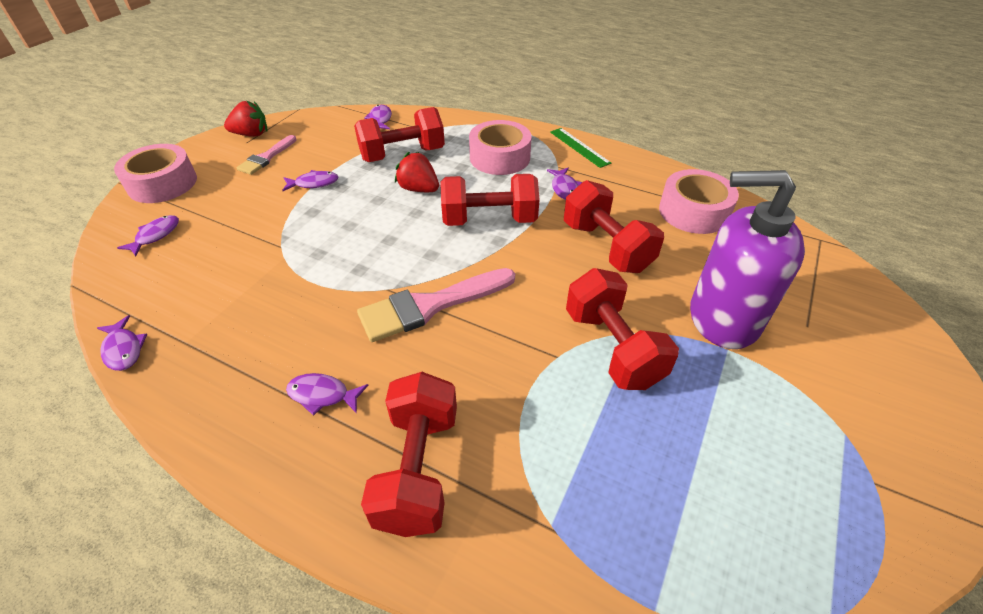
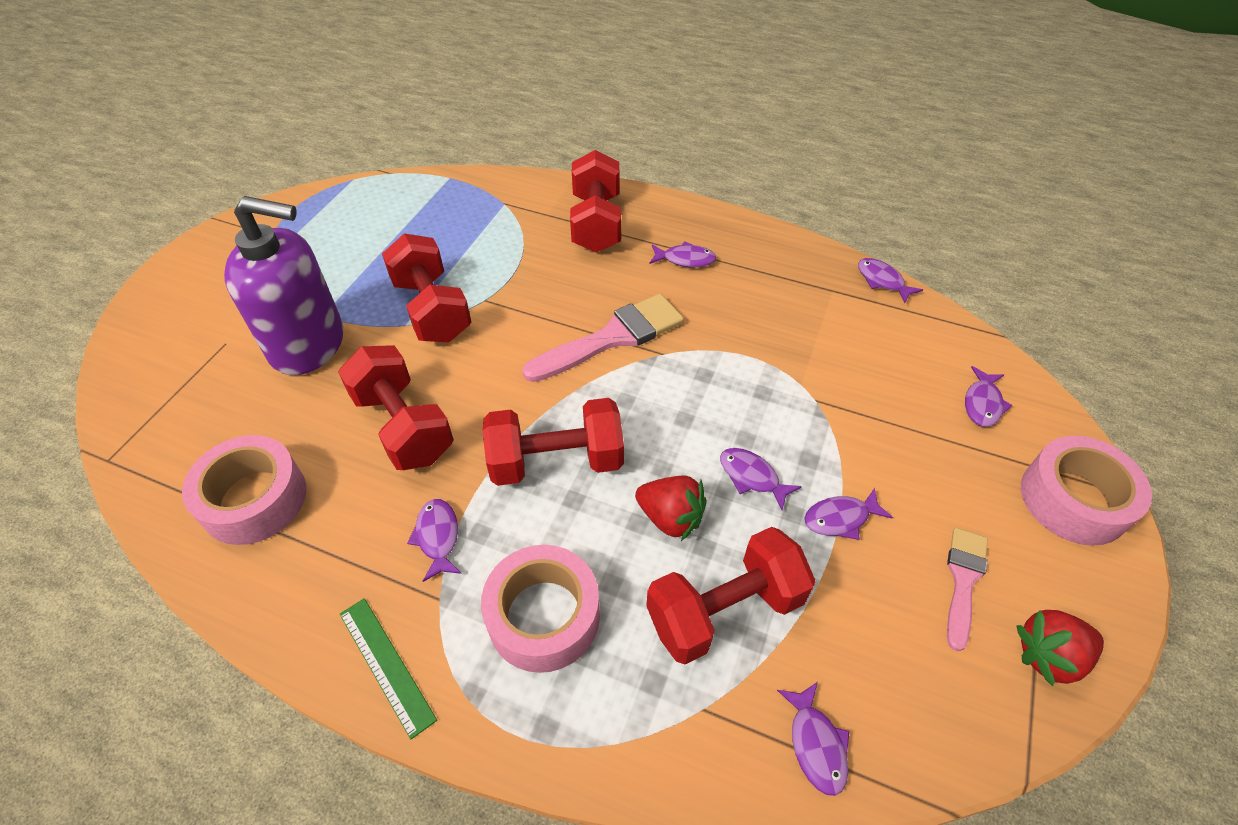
camera: 175 degrees right, 5 degrees up
none -> purple fish [720,448,802,510]

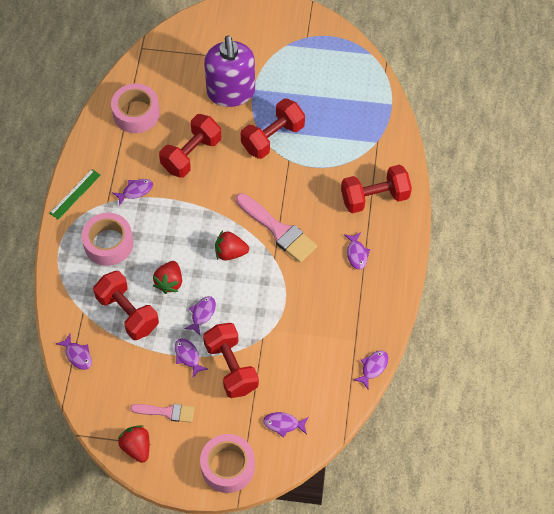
camera: 75 degrees right, 10 degrees up
red dumbbell [482,398,624,486] -> red dumbbell moved to [203,323,259,398]
purple fish [777,682,850,796] -> purple fish turned 105 degrees counterclockwise [56,334,92,370]
none -> red strawberry [215,231,249,261]

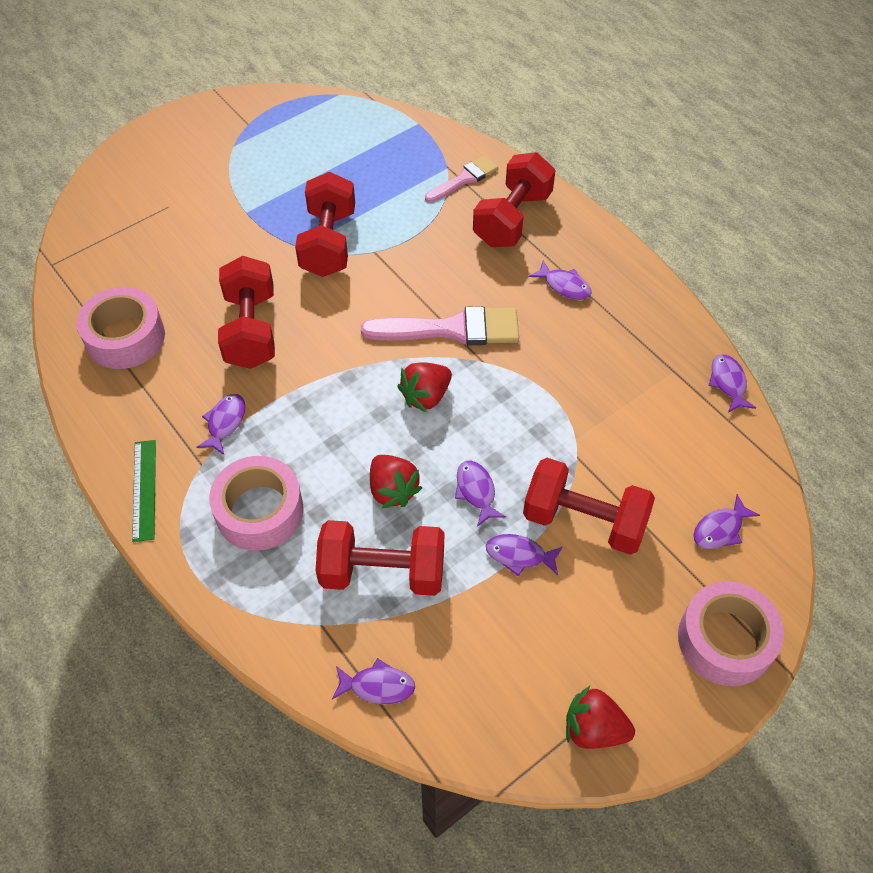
camera: 45 degrees left, 5 degrees down
pink brush [130,404,194,423] -> pink brush moved to [425,156,498,203]
purple soap dispenser [204,36,255,107] -> none

